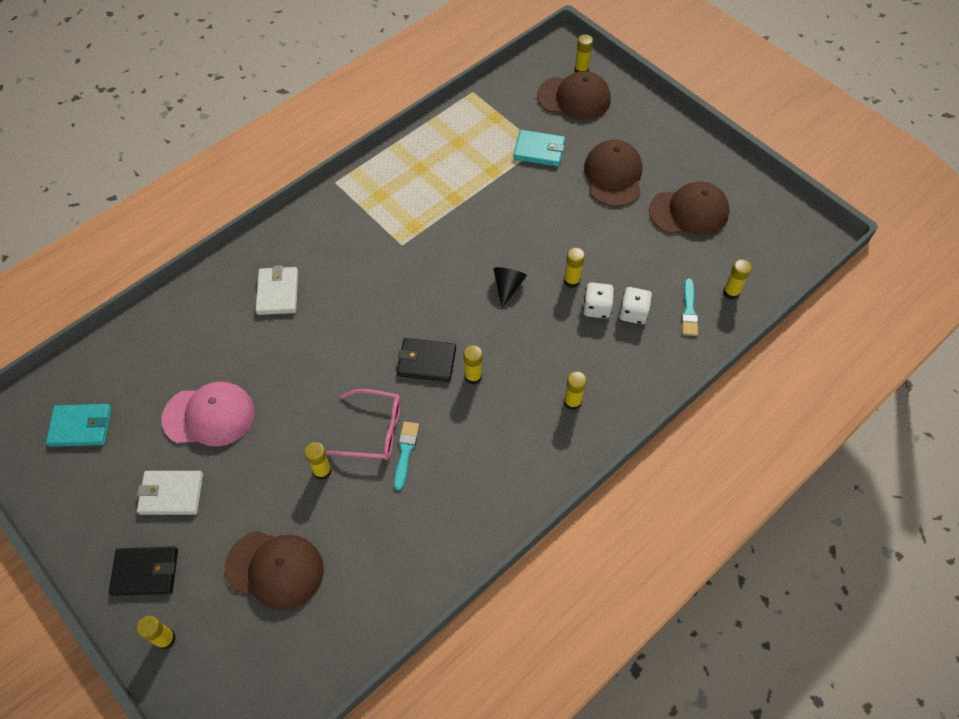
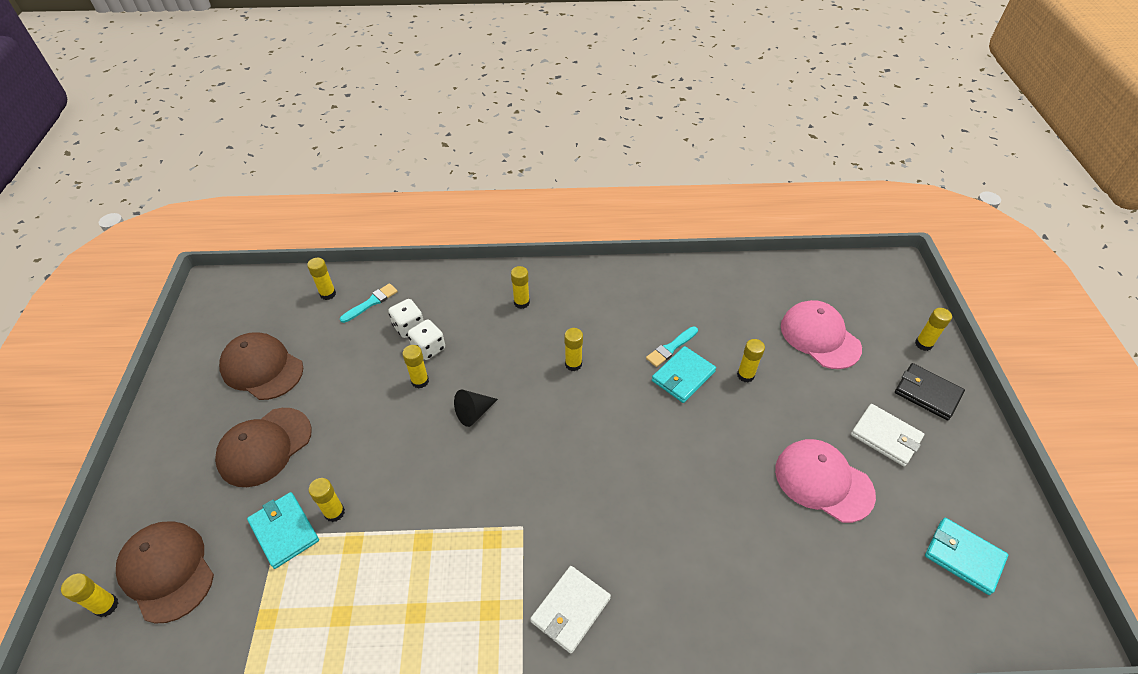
camera: 140 degrees left, 10 degrees down
brown cap [225,531,324,610] -> pink cap [781,300,862,369]
white wallet [255,265,298,315] -> white wallet moved to [530,566,611,653]
pink glasses [326,389,401,460] -> turquoise wallet [652,346,716,403]
black wallet [397,338,456,382] -> none
none -> yellow glue stick [309,478,345,522]

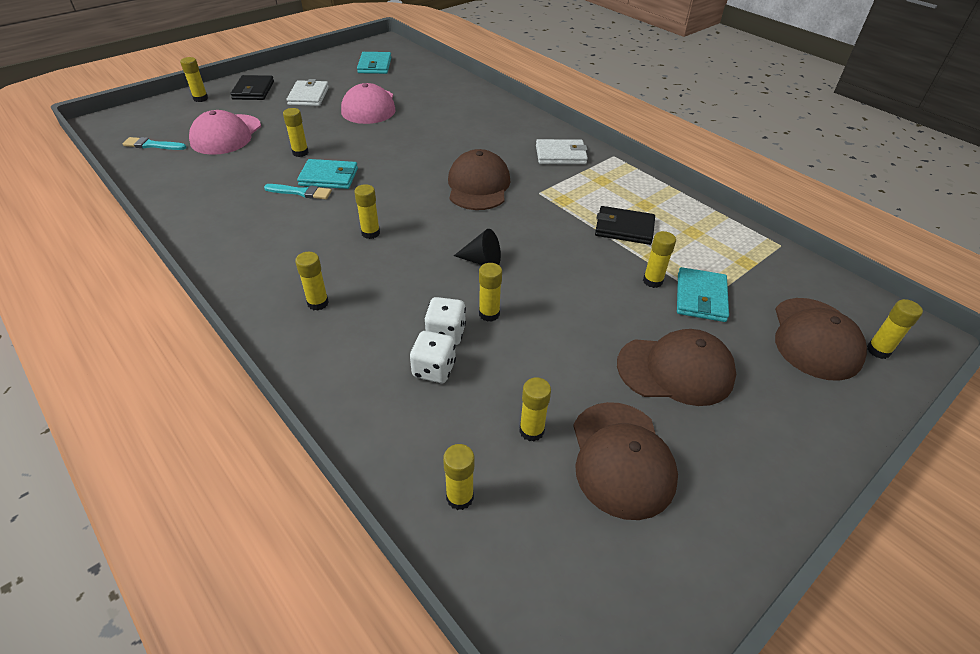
camera: 130 degrees left, 5 degrees down
turquoise brush [340,283,398,323] -> turquoise brush moved to [122,137,187,150]
none -> brown cap [448,149,510,210]
none -> yellow glue stick [519,377,551,442]
none -> black wallet [595,206,655,245]

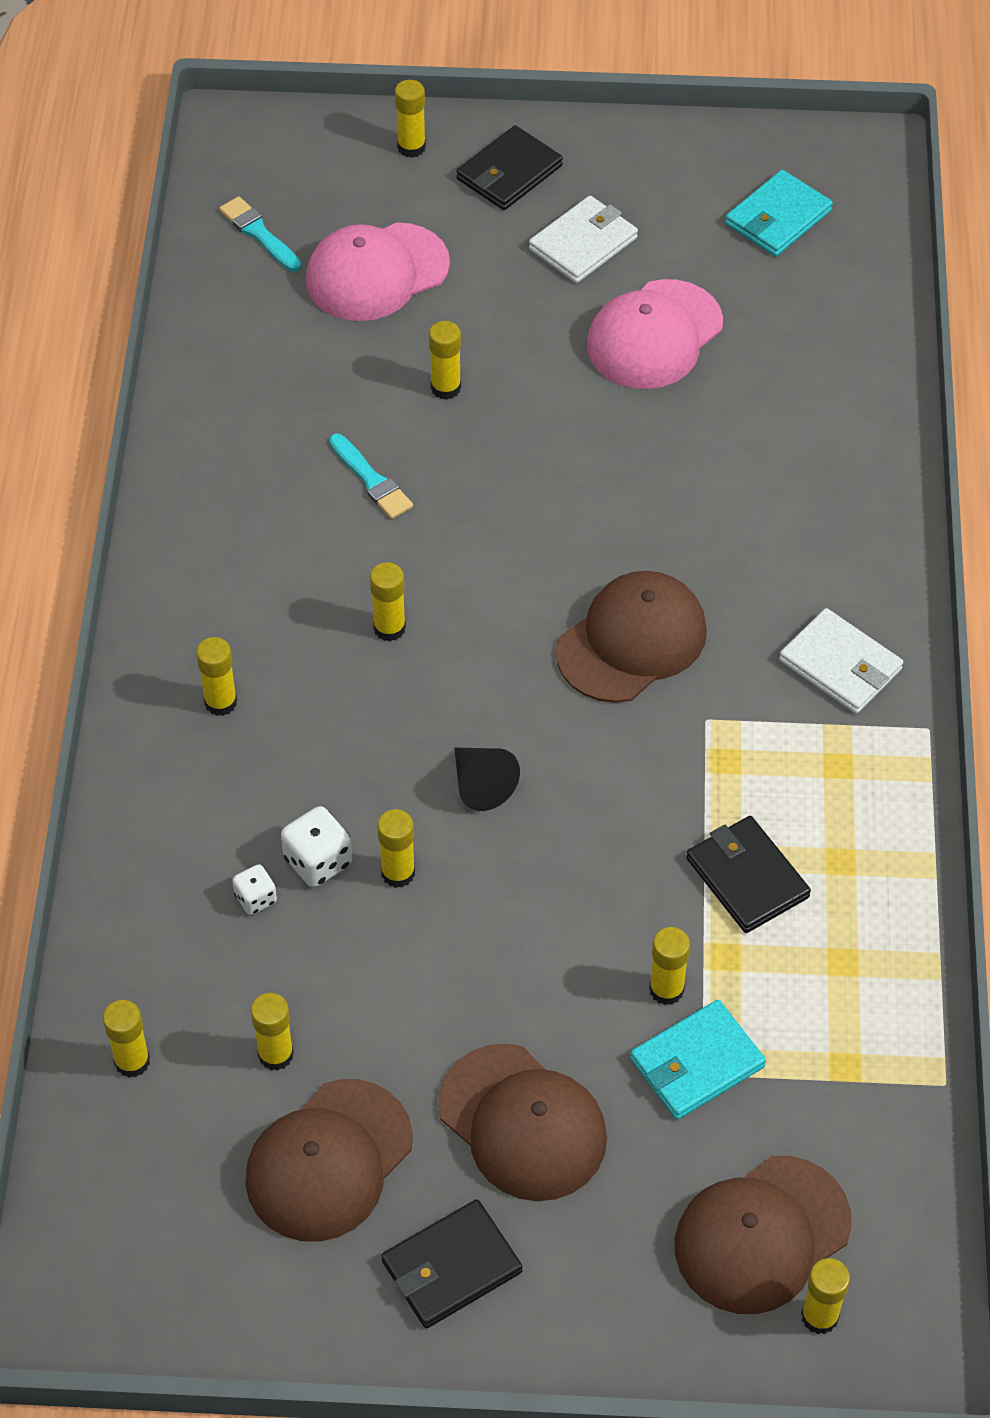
camera: 45 degrees right, 10 degrees up
turquoise wallet [297,159,358,189] -> none
white dice [410,331,456,383] -> white dice [232,864,277,915], size x0.63
none -> black wallet [381,1199,523,1328]

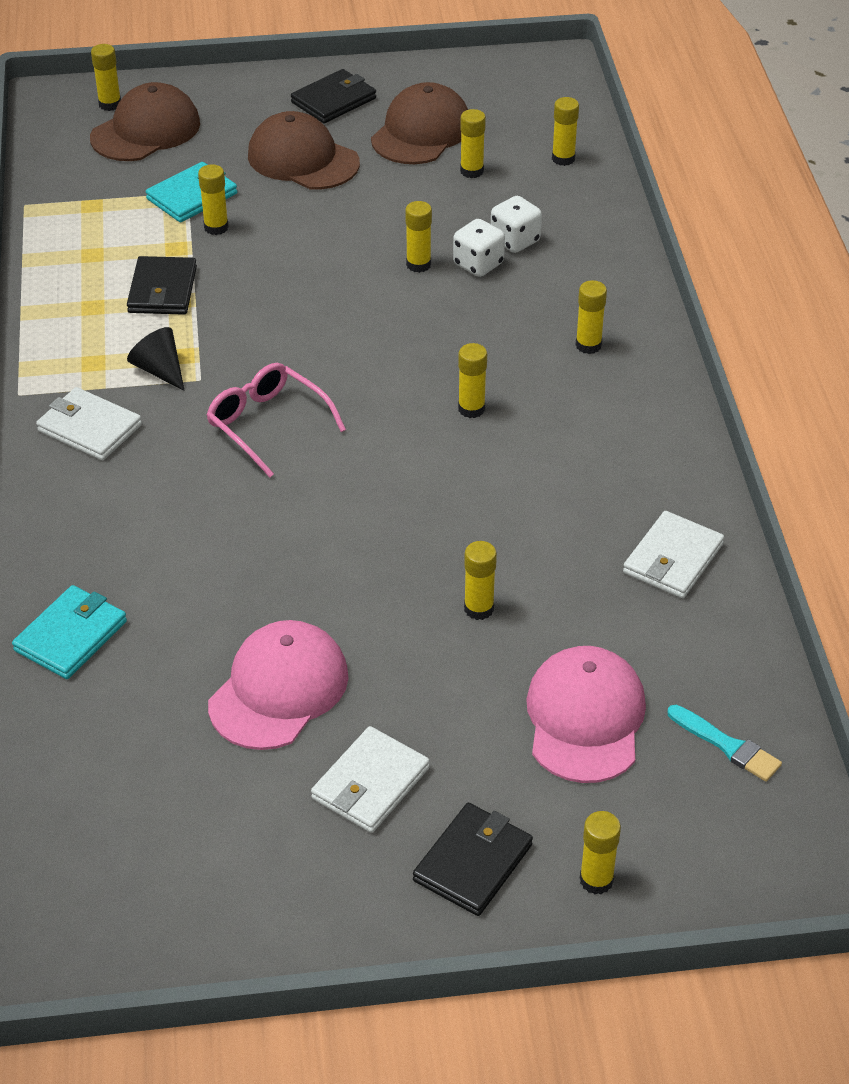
camera: 170 degrees right, 10 degrees down
white dice [232,864,277,915] -> white dice [491,196,542,253], size x1.59
pink cap [306,222,450,321] -> pink cap turned 45 degrees counterclockwise [526,646,646,783]
turquoise brush [329,434,413,519] -> none
black cone [454,748,520,811] -> black cone moved to [127,327,185,391]
brown cap [556,571,707,703] -> pink glasses [206,363,346,477]
black wallet [686,816,811,933] -> black wallet turned 45 degrees clockwise [127,256,197,315]
turquoise wallet [725,170,833,256] -> turquoise wallet moved to [12,585,127,679]
none -> white wallet [623,511,724,598]

